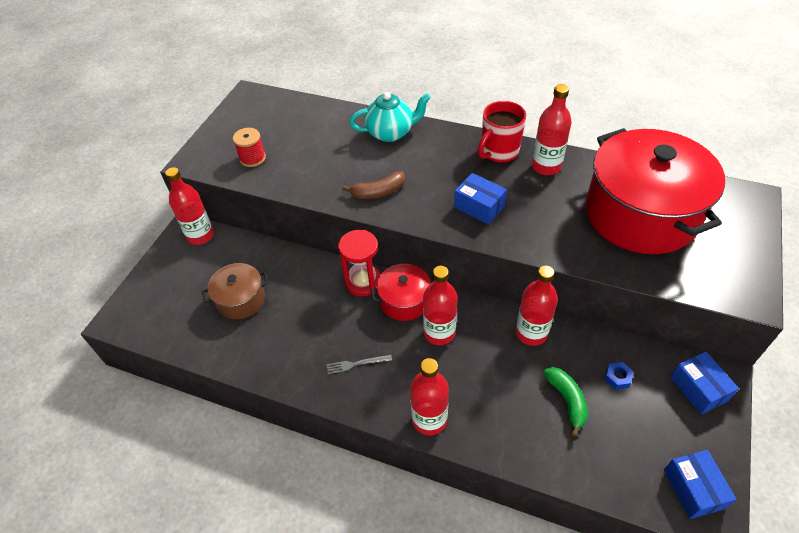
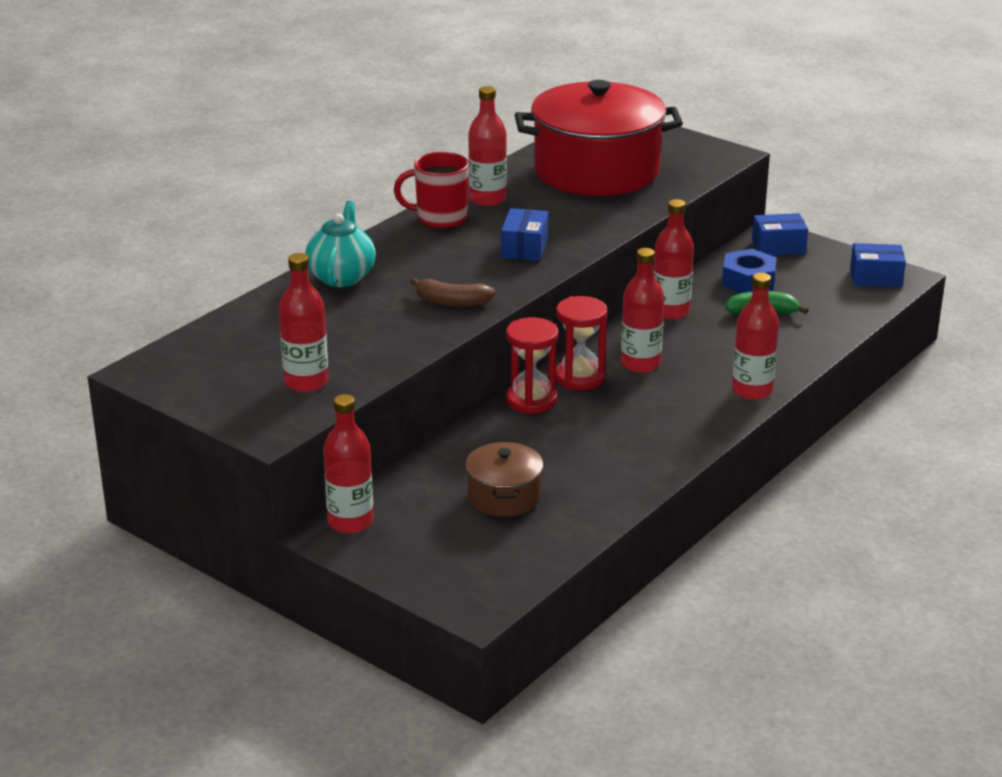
camera: 75 degrees left, 20 degrees down
red spool [233,128,266,167] -> red bottle [279,253,329,392]
grey fork [327,355,392,374] -> none
brown banana [342,171,405,199] -> brown banana turned 105 degrees clockwise [410,278,495,307]
red pot [370,264,434,321] -> red hourglass [556,296,608,390]
blue box [454,173,507,225] -> blue box turned 45 degrees counterclockwise [501,208,548,261]
red mug [478,101,526,163] -> red mug turned 120 degrees clockwise [394,152,469,229]
blue nut [604,362,634,390] -> blue nut [722,249,777,293], size x1.97

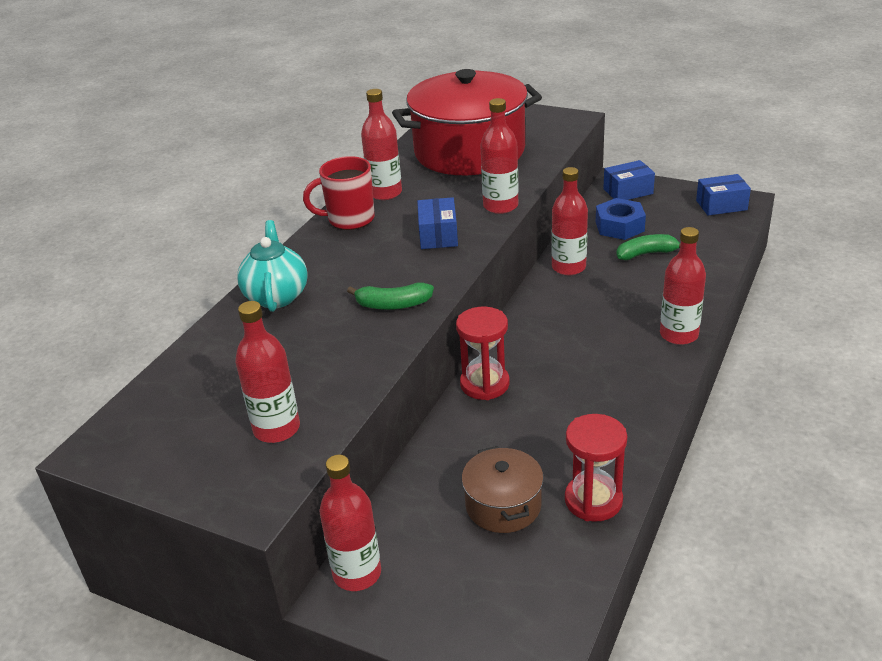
camera: 10 degrees left, 5 degrees up
brown banana [410,278,495,307] -> green banana [347,283,434,310]
red hourglass [556,296,608,390] -> red hourglass moved to [565,414,627,522]
red bottle [621,248,664,373] -> red bottle moved to [480,98,519,214]

